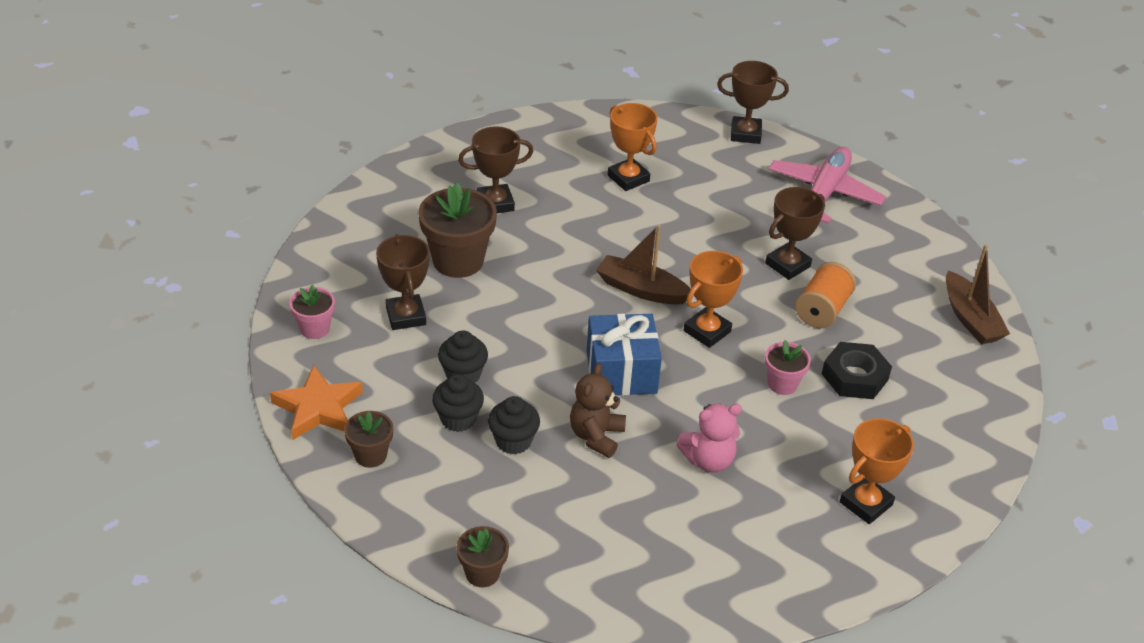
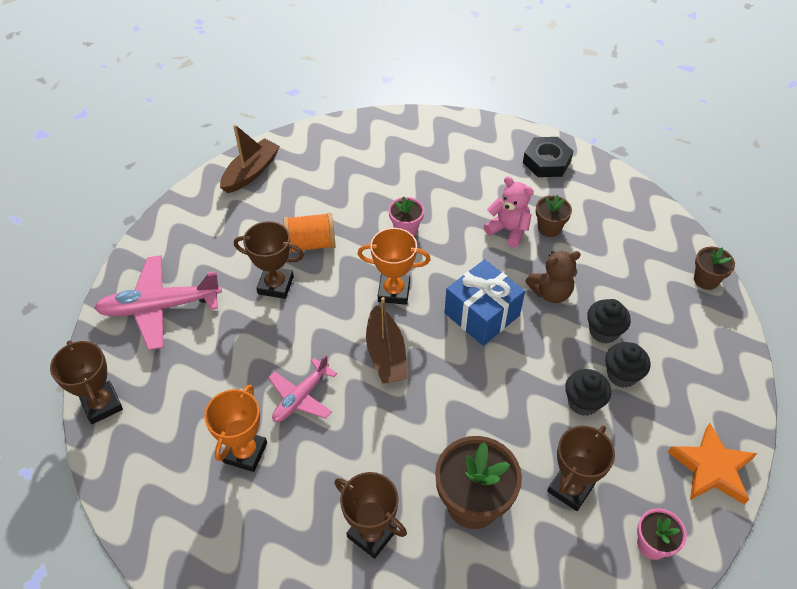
camera: 125 degrees left, 10 degrees up
brown flower pot [344,411,393,468] -> brown flower pot moved to [536,195,572,237]
black nut [822,342,892,399] -> black nut moved to [523,137,573,177]
orange trophy [840,418,914,524] -> none
none -> pink plane [268,355,337,422]

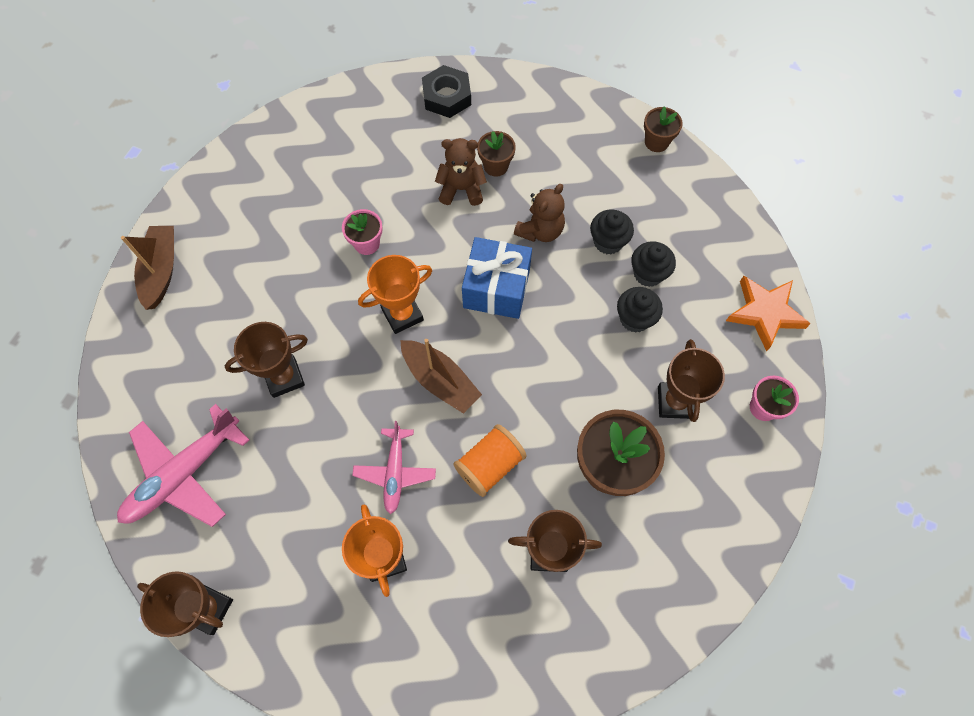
camera: 35 degrees left, 15 degrees up
orange spool [284,212,336,253] -> orange spool moved to [453,424,527,497]
pink teddy bear [484,177,534,248] -> brown teddy bear [435,138,487,206]

